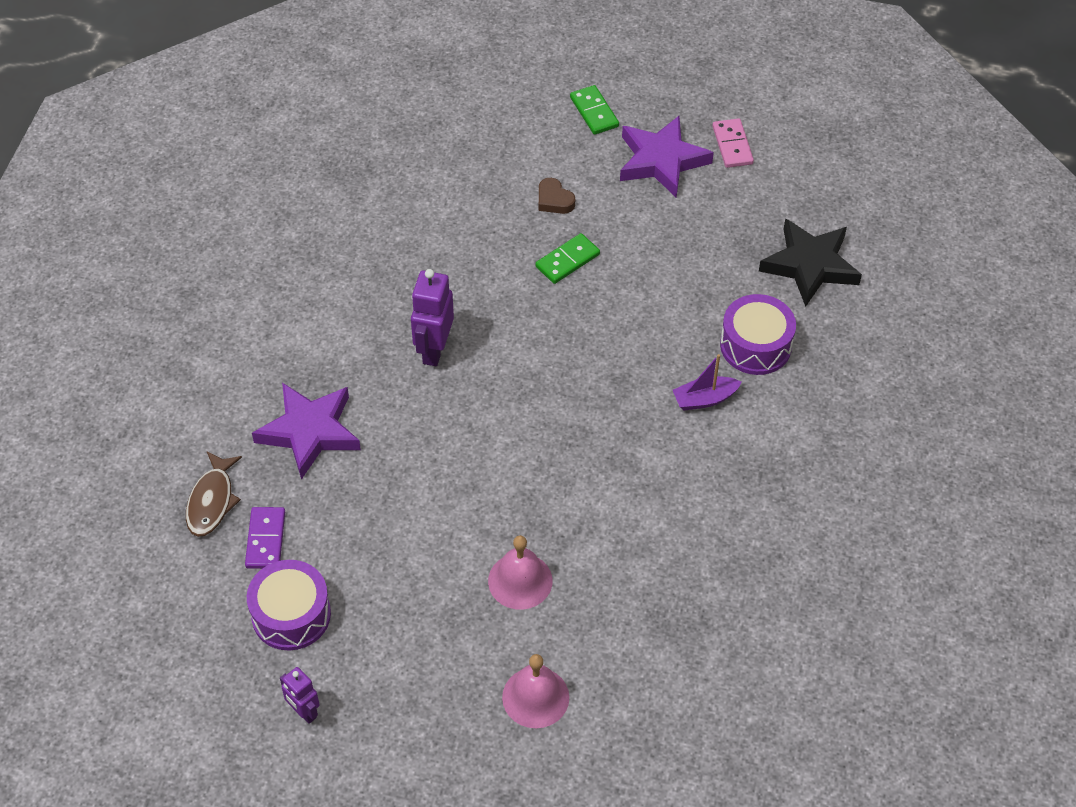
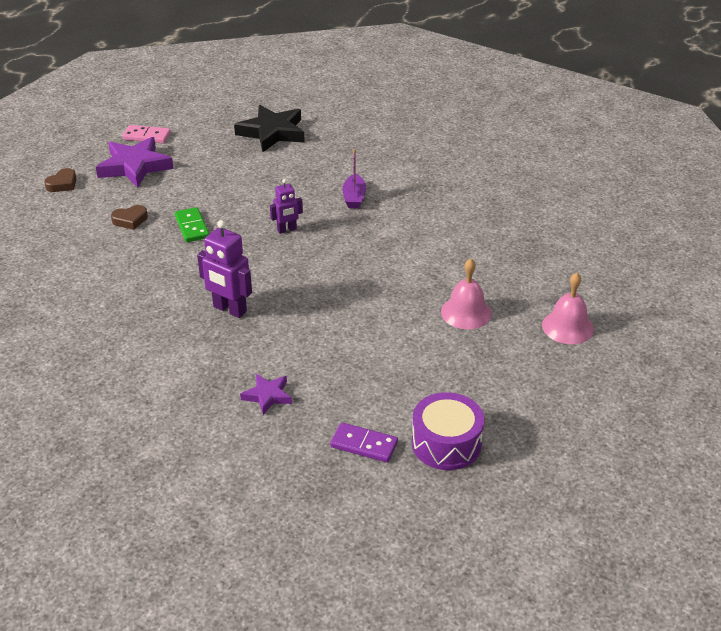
camera: 70 degrees left, 15 degrees down
brown fish [186,451,242,537] -> none
purple star [252,383,361,480] -> purple star [240,374,292,415], size x0.53
purple robot [280,667,320,724] -> purple robot moved to [270,179,303,234]
green domino [570,85,619,135] -> brown heart [44,168,77,192]
purple drum [720,294,796,375] -> none

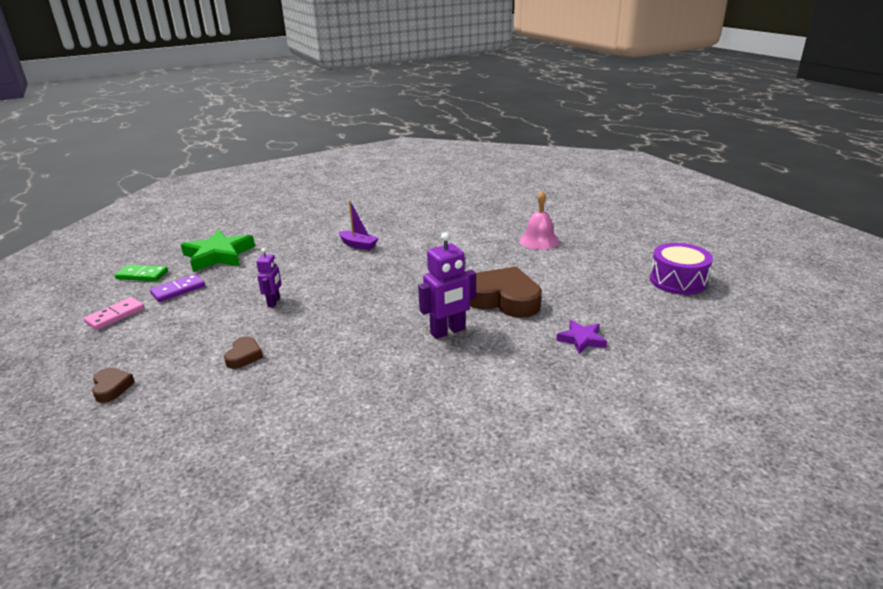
camera: 60 degrees left, 10 degrees down
purple star [96,137,174,188] -> none
green domino [175,207,209,242] -> green domino moved to [115,265,168,281]
black star [234,105,305,152] -> green star [181,230,255,272]
purple robot [270,179,303,234] -> purple robot moved to [256,248,282,307]
purple domino [330,422,398,462] -> purple domino moved to [150,274,205,302]
pink bell [542,273,594,344] -> none
none -> brown heart [470,267,542,318]

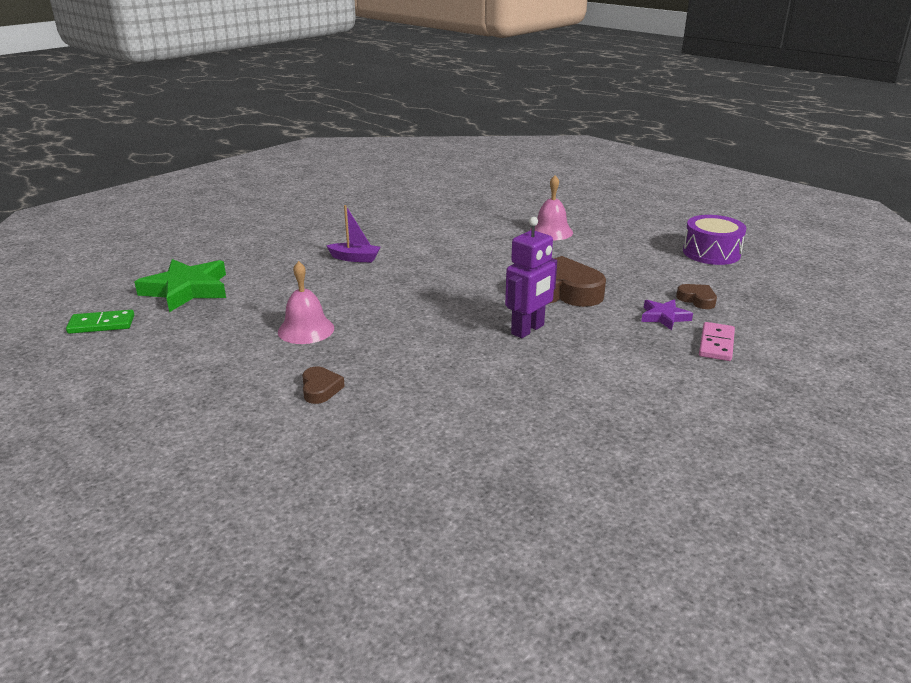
camera: 20 degrees left, 0 degrees up
pink domino [83,297,145,330] -> pink domino moved to [699,322,735,361]
brown heart [92,368,135,403] -> brown heart moved to [676,284,717,309]
purple domino [150,274,205,302] -> none
purple robot [256,248,282,307] -> pink bell [278,261,334,344]

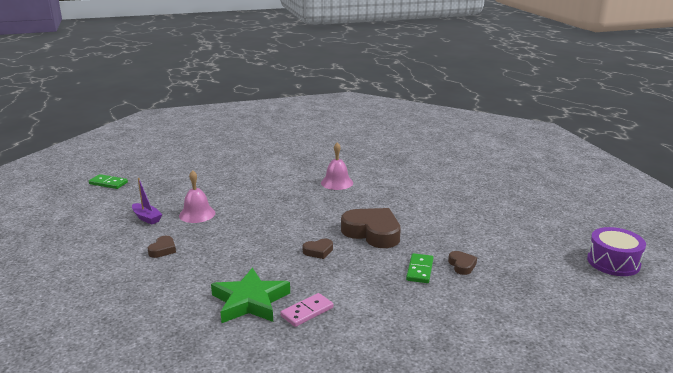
camera: 30 degrees right, 5 degrees down
green star [135,259,226,312] -> green star moved to [211,267,290,323]
purple boat [326,205,380,263] -> purple boat moved to [132,178,162,224]
purple robot [505,217,557,338] -> brown heart [302,238,333,259]
pink bell [530,175,573,240] -> pink bell moved to [321,142,353,190]
purple star [641,299,693,330] -> green domino [406,253,433,283]
purple drum [683,215,746,265] -> purple drum moved to [587,227,646,276]
pink domino [699,322,735,361] -> pink domino moved to [280,293,334,327]

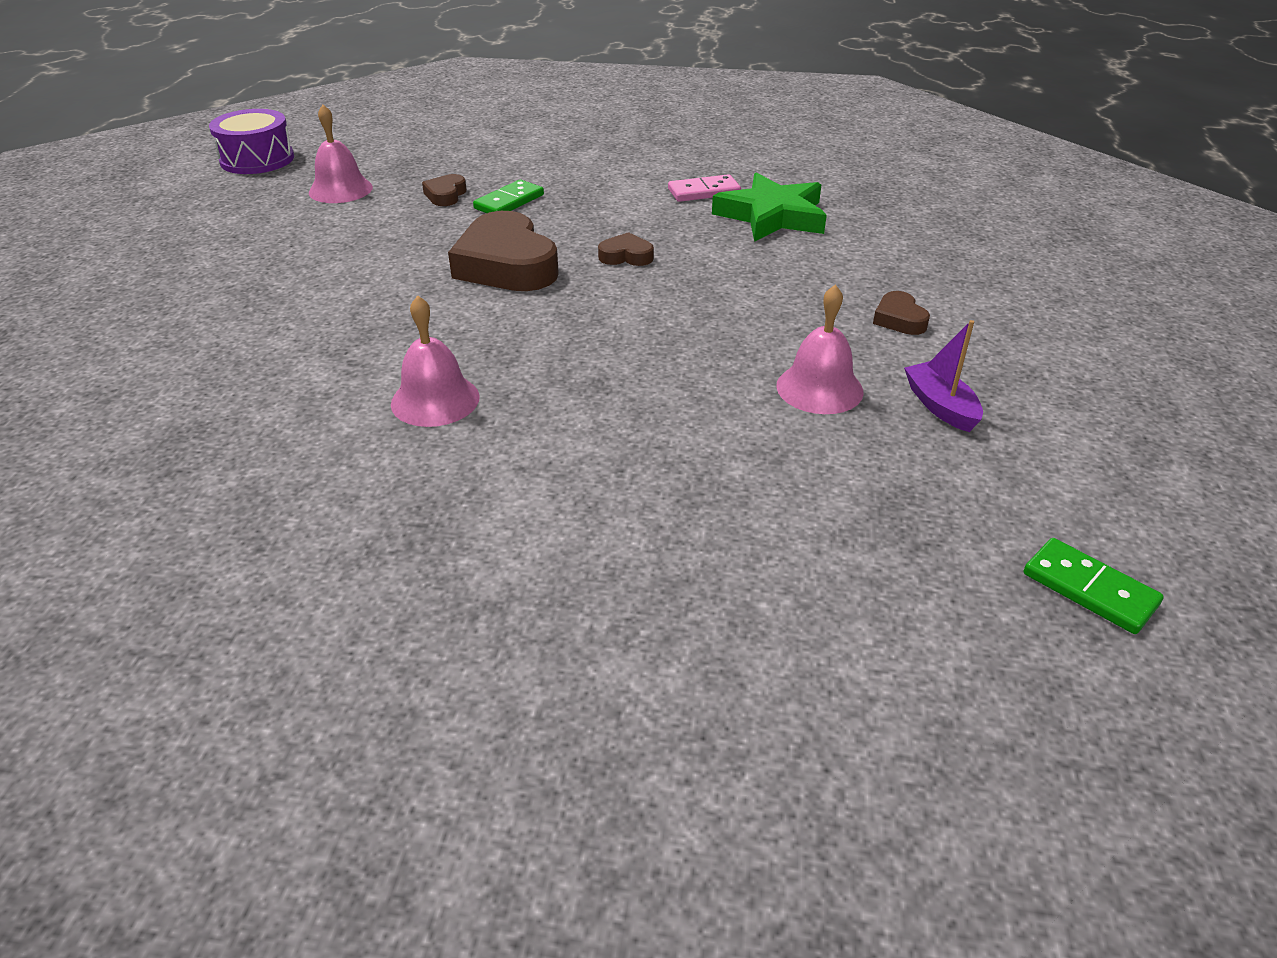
camera: 155 degrees left, 15 degrees up
brown heart [148,236,176,258] -> brown heart turned 60 degrees counterclockwise [873,291,930,335]
none -> pink bell [309,105,373,203]

